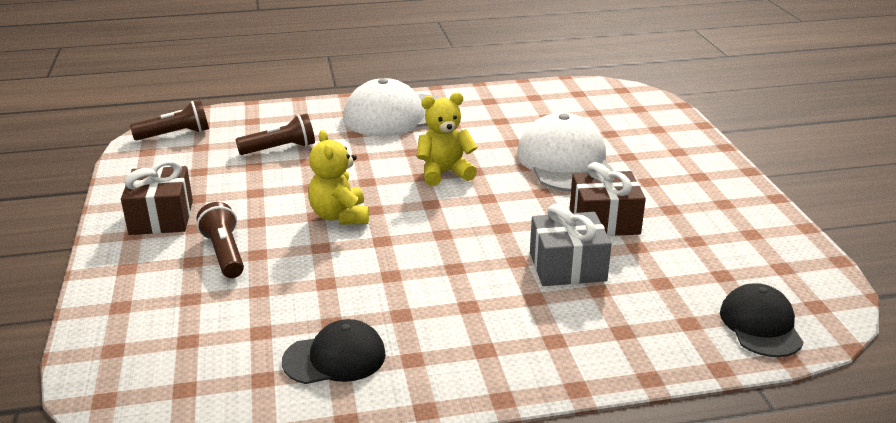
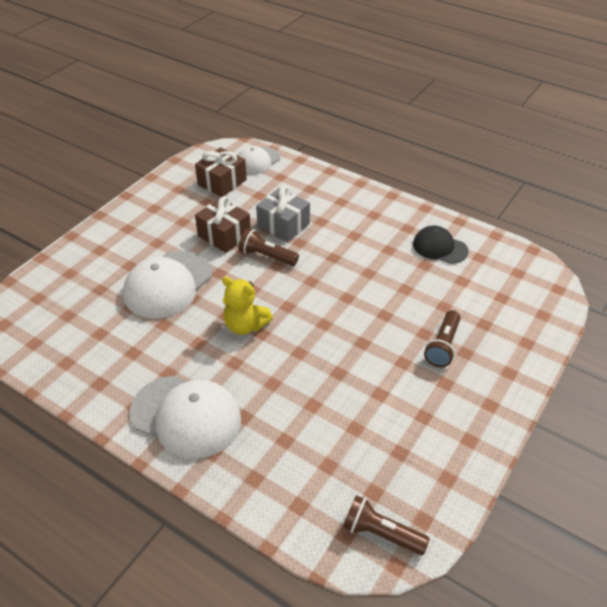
camera: 135 degrees left, 15 degrees up
brown gift [121,160,193,235] -> brown gift moved to [195,147,247,197]
brown flashlight [236,114,315,155] -> brown flashlight moved to [238,228,299,266]
yellow teddy bear [309,130,369,225] -> none
black cap [720,283,803,357] -> white cap [238,146,280,175]

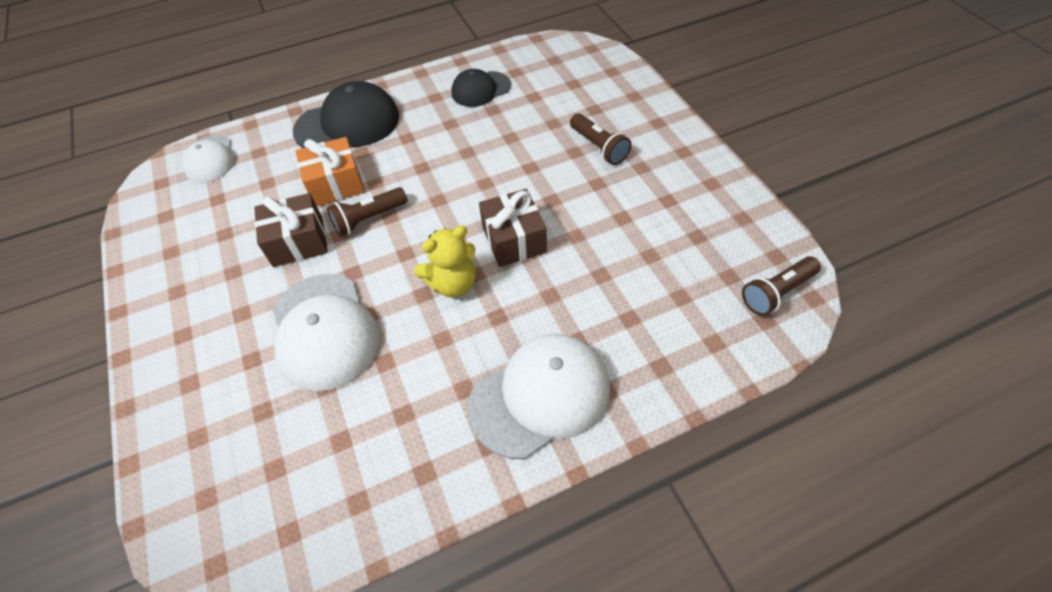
camera: 55 degrees left, 10 degrees up
brown gift [195,147,247,197] -> brown gift moved to [479,189,547,267]
grey gift [256,186,310,242] -> orange gift [295,137,365,206]
none -> black cap [293,81,399,148]

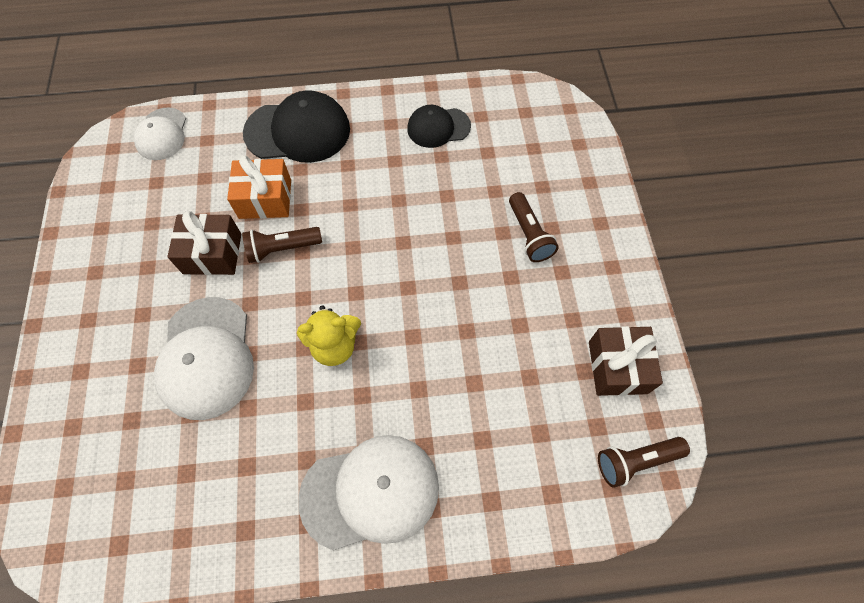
camera: 15 degrees right, 10 degrees up
brown gift [479,189,547,267] -> brown gift moved to [589,326,663,396]

